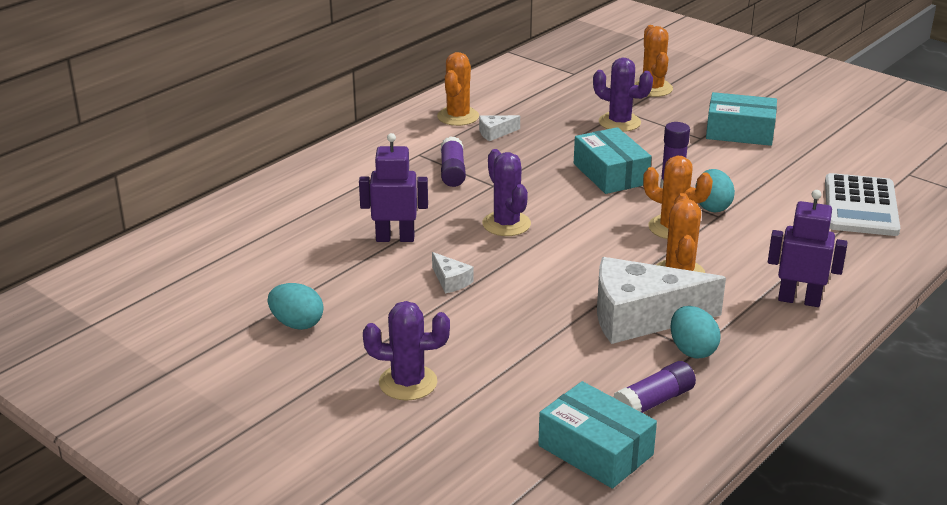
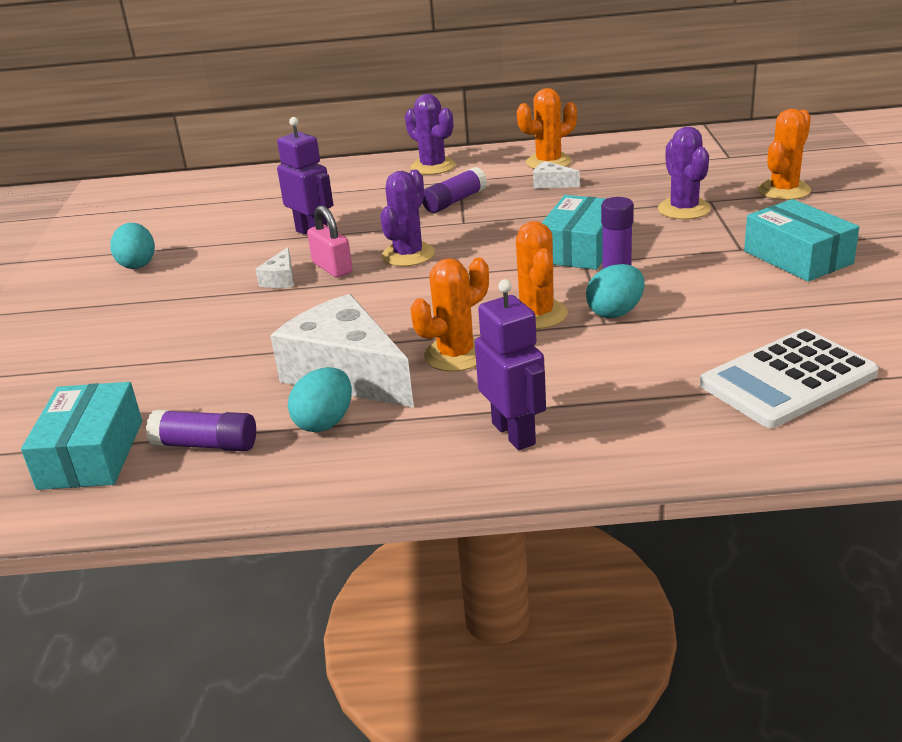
camera: 50 degrees right, 0 degrees up
purple cactus [363,301,450,401] -> purple cactus moved to [405,94,455,175]
none -> pink padlock [307,206,353,278]

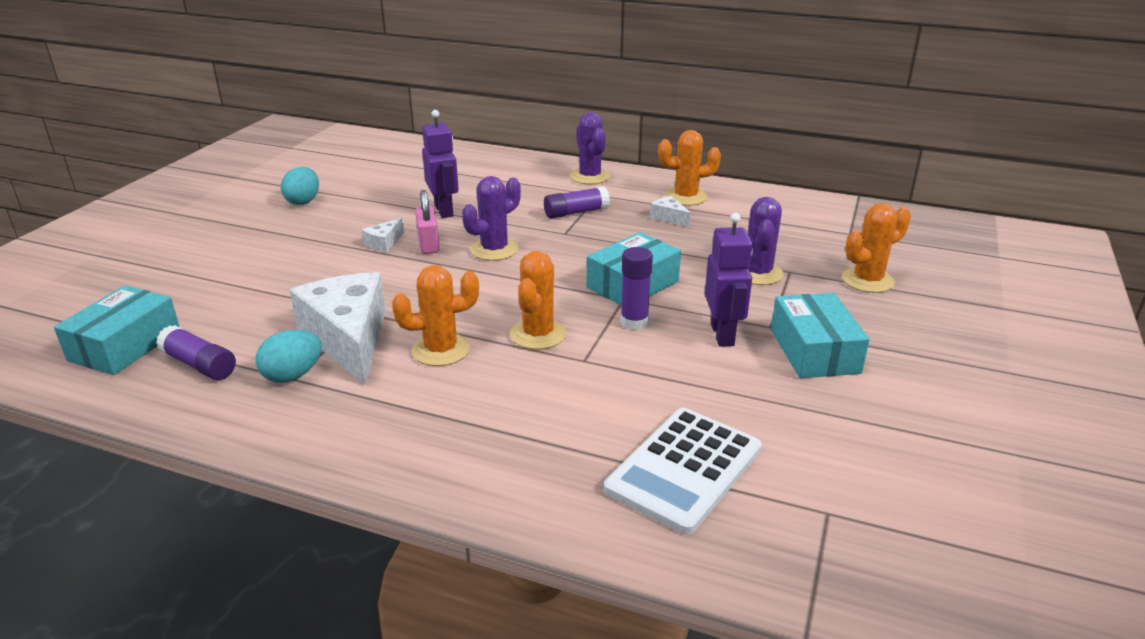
camera: 20 degrees right, 0 degrees up
purple robot [475,279,546,450] -> purple robot moved to [705,213,753,347]
turquoise egg [586,264,645,318] -> none
white calculator [699,329,879,428] -> white calculator turned 45 degrees counterclockwise [604,408,762,535]

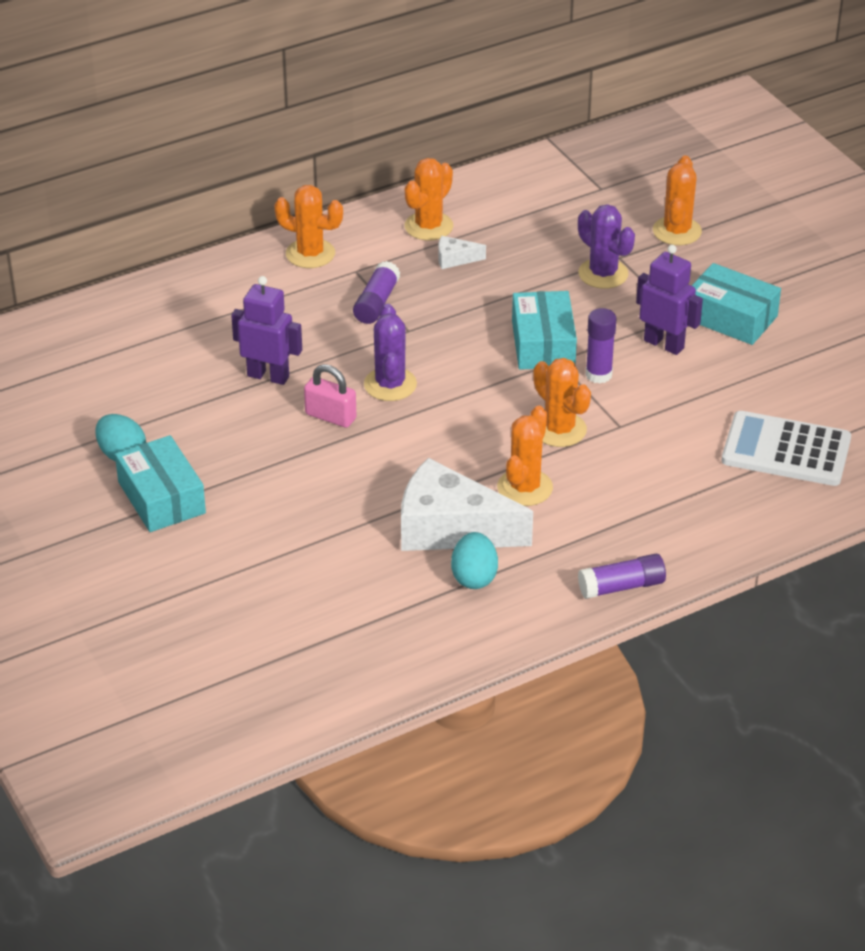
camera: 50 degrees left, 10 degrees up
turquoise box [54,285,180,375] -> turquoise box moved to [115,435,206,532]
purple glue stick [156,325,236,380] -> purple glue stick moved to [578,554,666,599]
white cheese [362,218,404,252] -> none
purple cactus [570,112,610,184] -> orange cactus [274,185,343,268]
white calculator [604,408,762,535] -> white calculator turned 120 degrees clockwise [722,411,851,486]

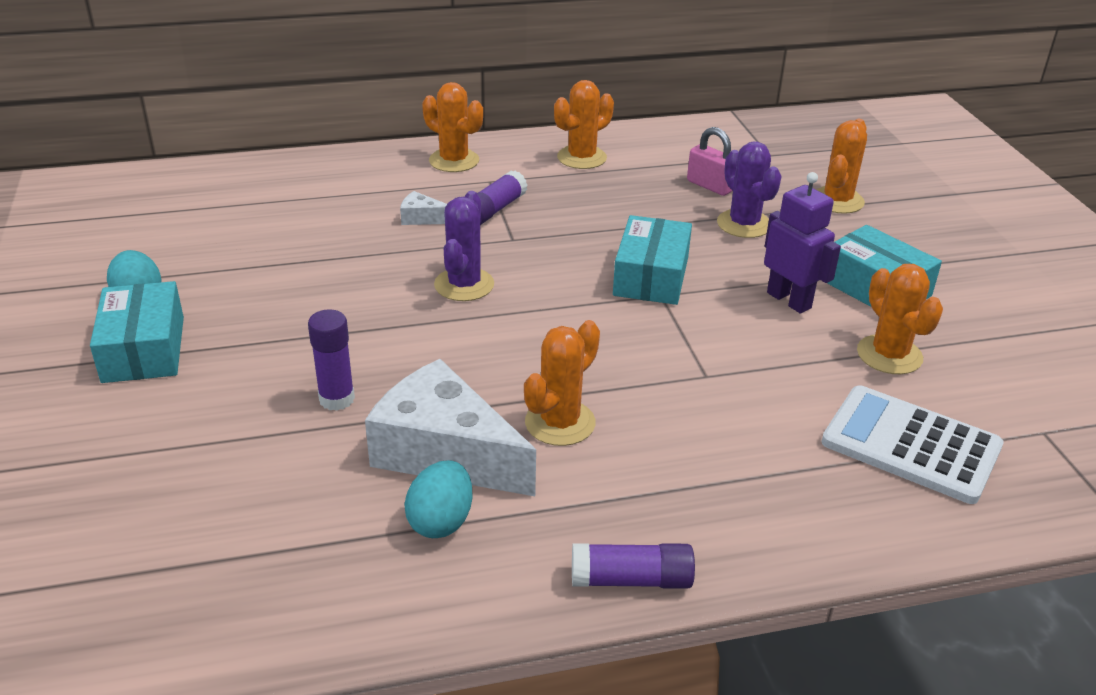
camera: 15 degrees right, 5 degrees down
purple robot [231,276,302,385] -> none
pink padlock [304,364,356,428] -> pink padlock moved to [687,127,733,196]
white cheese [439,236,486,269] -> white cheese moved to [400,191,447,225]
orange cactus [533,358,591,447] -> orange cactus moved to [857,264,943,374]
purple glue stick [585,308,617,384] -> purple glue stick moved to [308,309,355,411]

